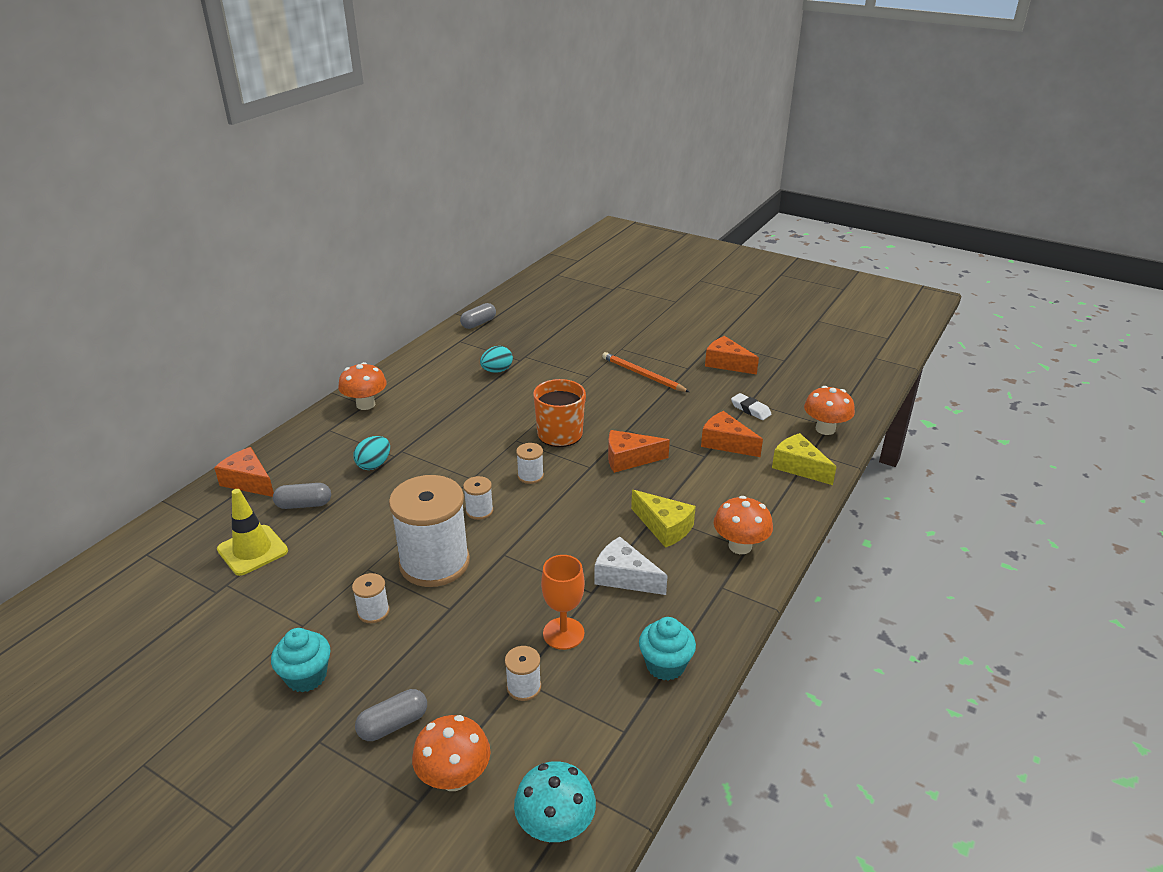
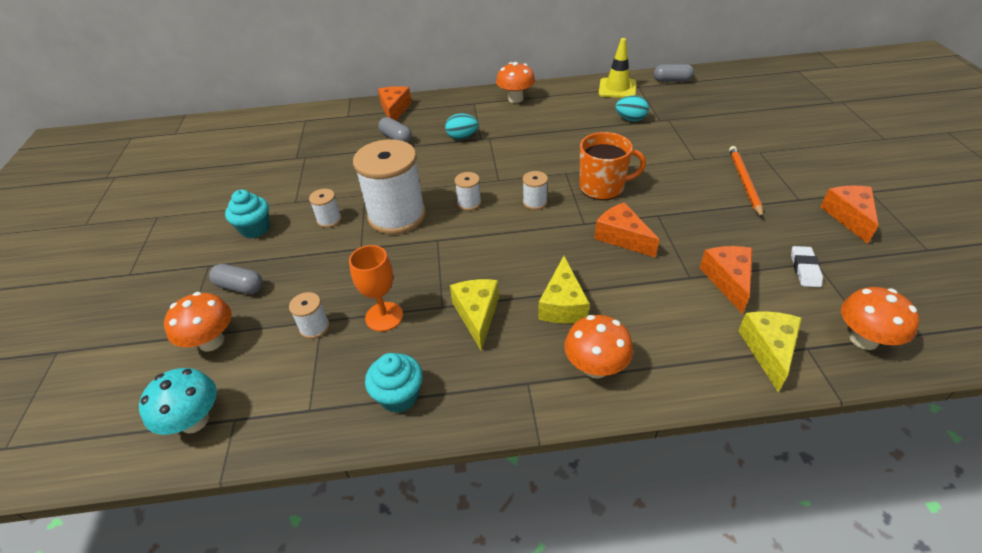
camera: 55 degrees right, 10 degrees up
yellow traffic cone [217,489,288,576] -> yellow traffic cone moved to [599,38,636,98]
white cheese [594,537,668,595] -> yellow cheese [450,279,499,351]

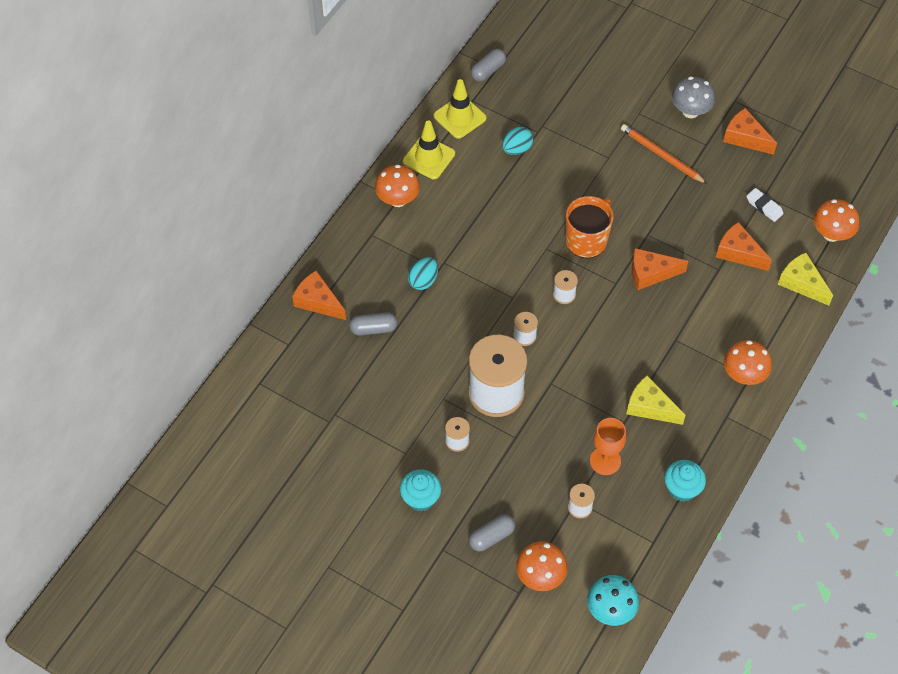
camera: 55 degrees left, 15 degrees up
yellow cheese [538,256,590,324] -> none
none -> yellow traffic cone [403,120,455,179]
none -> grey mushroom [672,77,715,118]

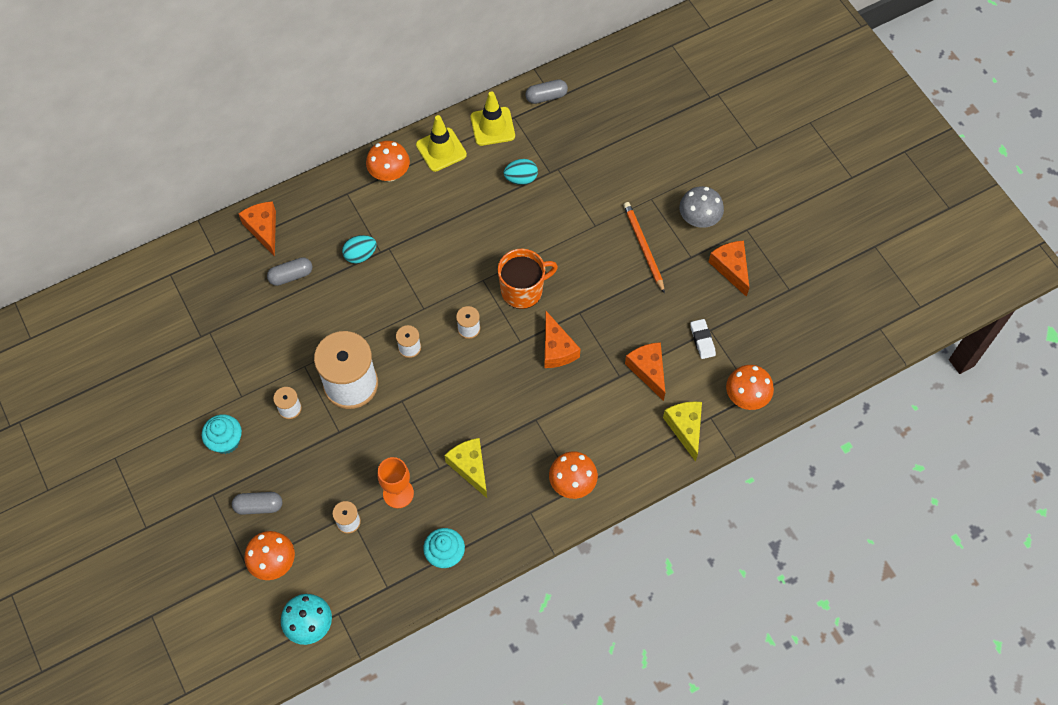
camera: 30 degrees right, 5 degrees up
grey capsule [349,312,398,336] -> grey capsule turned 45 degrees counterclockwise [267,257,312,286]
orange cheese [632,248,688,290] -> orange cheese turned 135 degrees counterclockwise [544,311,580,368]

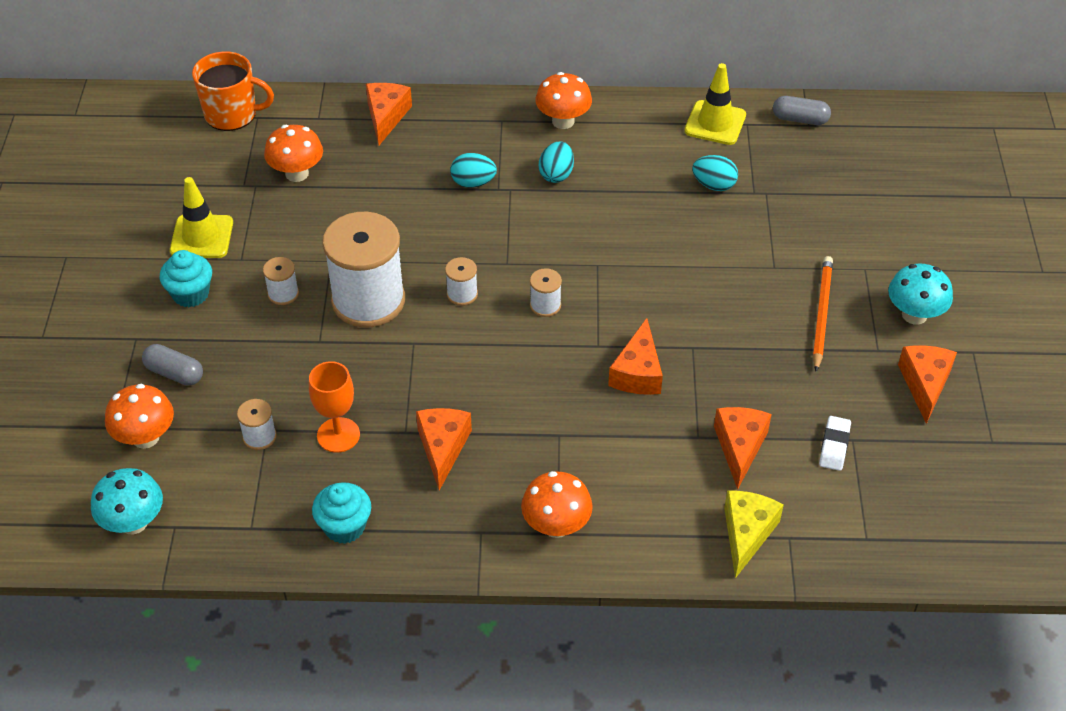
camera: 30 degrees right, 15 degrees down
grey capsule [267,257,312,286] -> none
yellow traffic cone [416,115,467,172] -> yellow traffic cone moved to [170,177,233,258]
yellow cheese [444,438,487,498] -> orange cheese [416,408,472,491]
orange mug [498,249,558,309] -> orange mug moved to [192,51,274,131]
grey mushroom [679,186,724,228] -> turquoise mushroom [888,264,953,325]
orange mushroom [726,365,774,410] -> orange mushroom moved to [264,125,323,182]
none -> turquoise egg [539,141,574,183]

